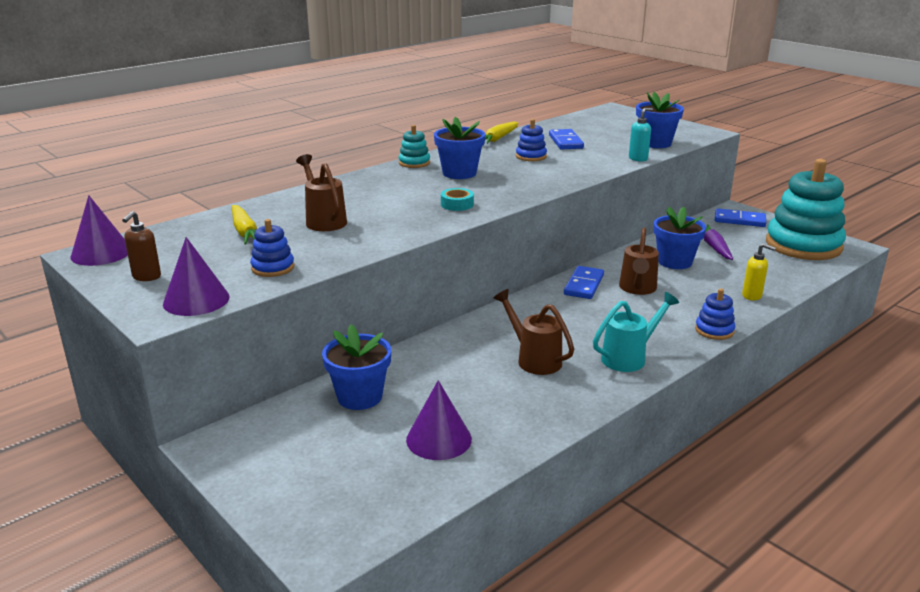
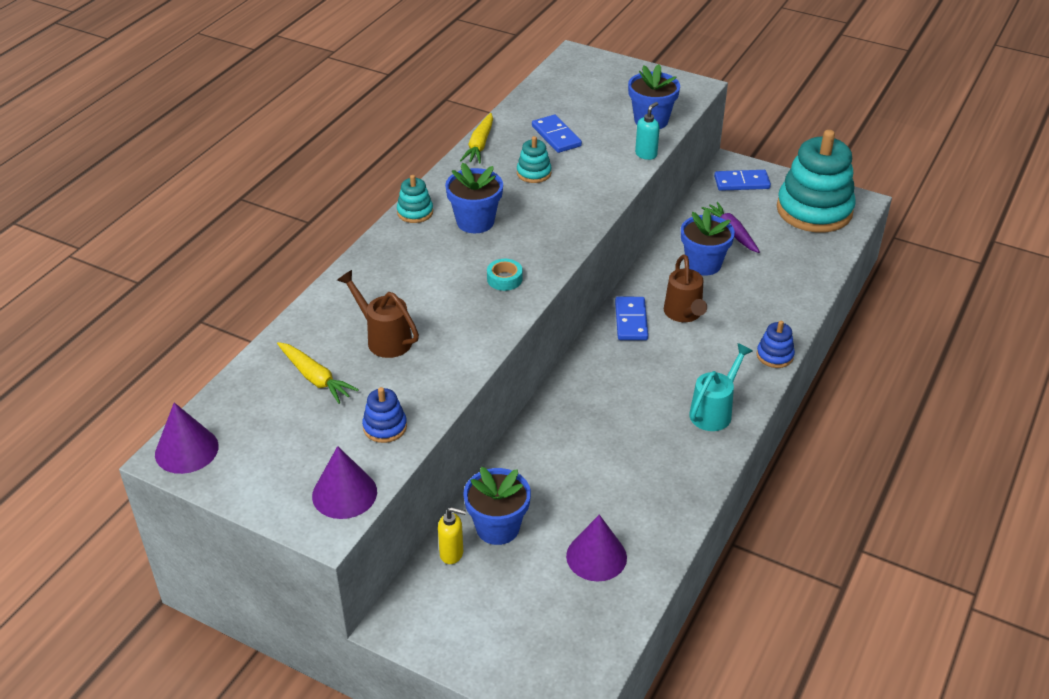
camera: 20 degrees left, 15 degrees up
brown soap dispenser [122,211,161,281] -> none
brown watering can [493,289,574,375] -> none
blue stacking toy [516,119,547,161] -> turquoise stacking toy [517,136,552,183]
yellow soap dispenser [742,243,776,301] -> yellow soap dispenser moved to [438,507,466,564]

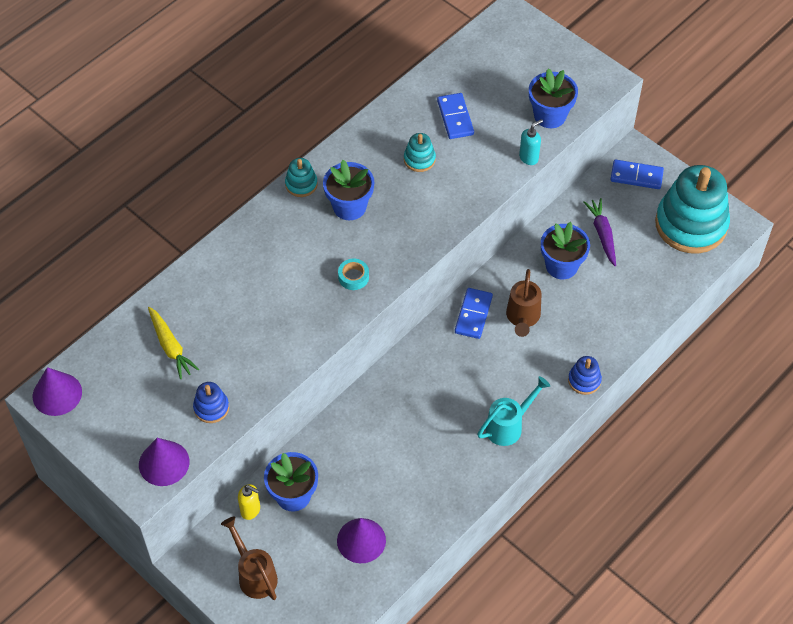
camera: 15 degrees right, 15 degrees up
brown watering can [337,270,419,358] -> brown watering can moved to [221,516,278,600]
yellow carrot [460,113,493,164] -> none

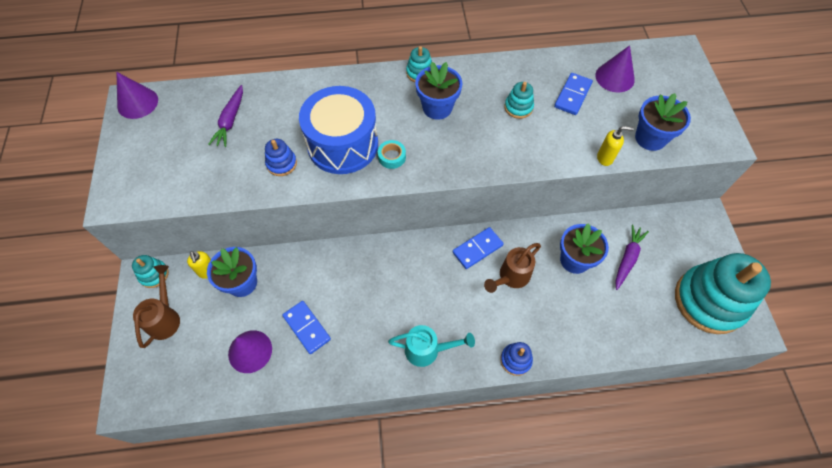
camera: 40 degrees right, 5 degrees up
purple cone [139,438,189,486] -> purple cone moved to [595,45,635,92]
yellow carrot [148,307,199,379] -> purple carrot [208,85,243,147]
blue stacking toy [193,382,229,423] -> blue stacking toy moved to [265,139,297,176]
turquoise soap dispenser [519,119,543,165] -> yellow soap dispenser [597,126,634,166]
blue domino [610,160,664,189] -> blue domino moved to [282,301,331,354]
none -> turquoise stacking toy [132,255,169,288]
none -> blue drum [299,86,378,174]

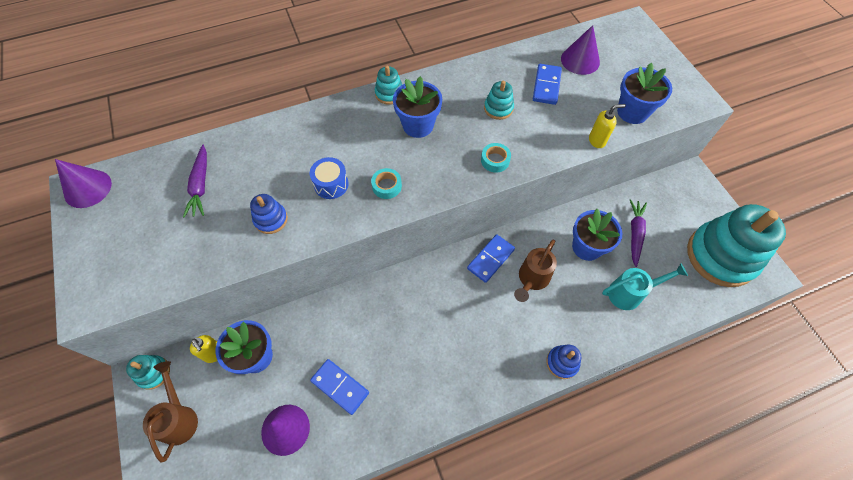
camera: 15 degrees left, 0 degrees up
blue drum [299,86,378,174] -> blue drum [310,157,349,199], size x0.45
turquoise watering can [388,325,475,367] -> turquoise watering can moved to [602,263,688,310]
none -> turquoise tape [481,143,511,173]

